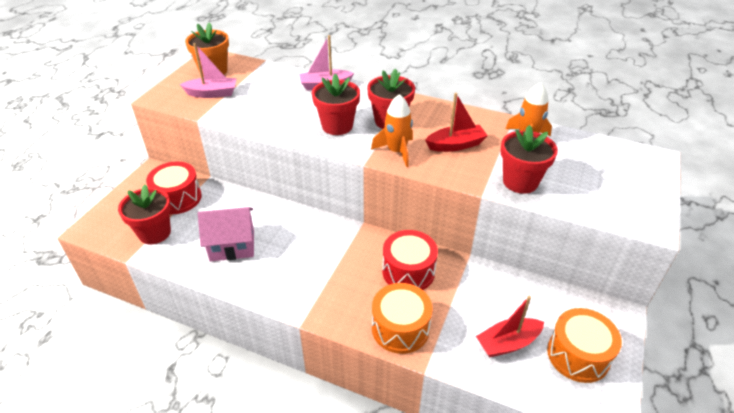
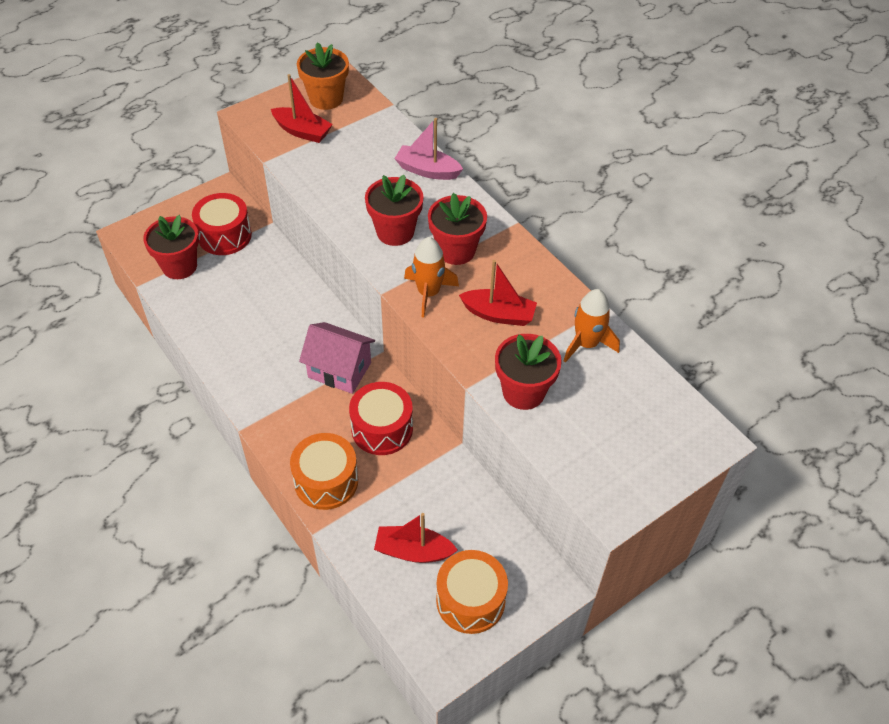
camera: 30 degrees right, 10 degrees up
pink boat [180,43,237,98] -> red boat [271,74,333,143]
pink house [198,207,254,261] -> pink house moved to [299,322,375,394]

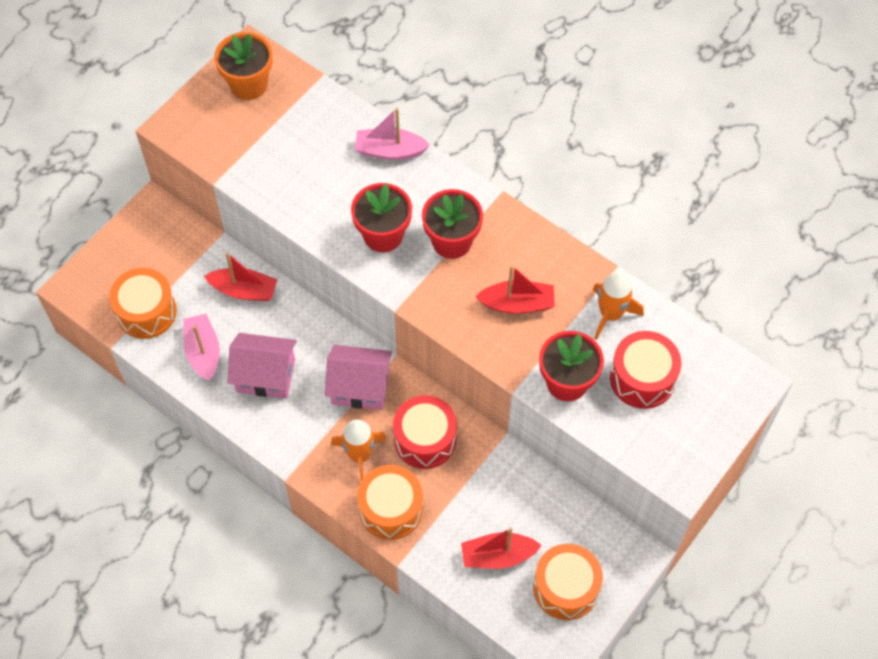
camera: 15 degrees left, 10 degrees up
red flower pot [143,215,199,279] -> orange drum [109,268,177,339]
red drum [192,193,252,255] -> red drum moved to [610,331,681,409]
red boat [271,74,333,143] -> red boat moved to [204,252,277,301]
orange rocket [404,237,459,317] -> orange rocket moved to [331,419,387,481]
none -> pink boat [183,314,220,381]
none -> pink house [227,333,297,399]

